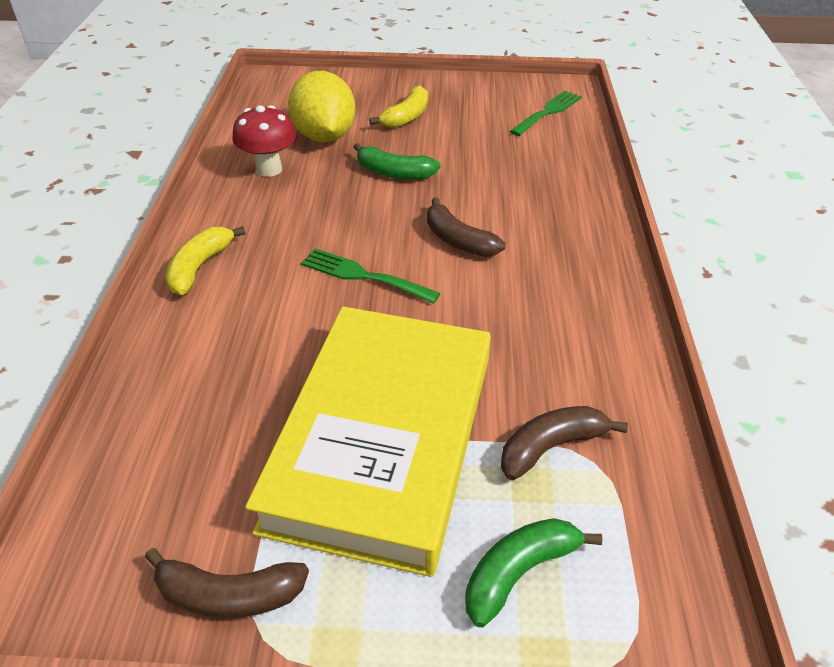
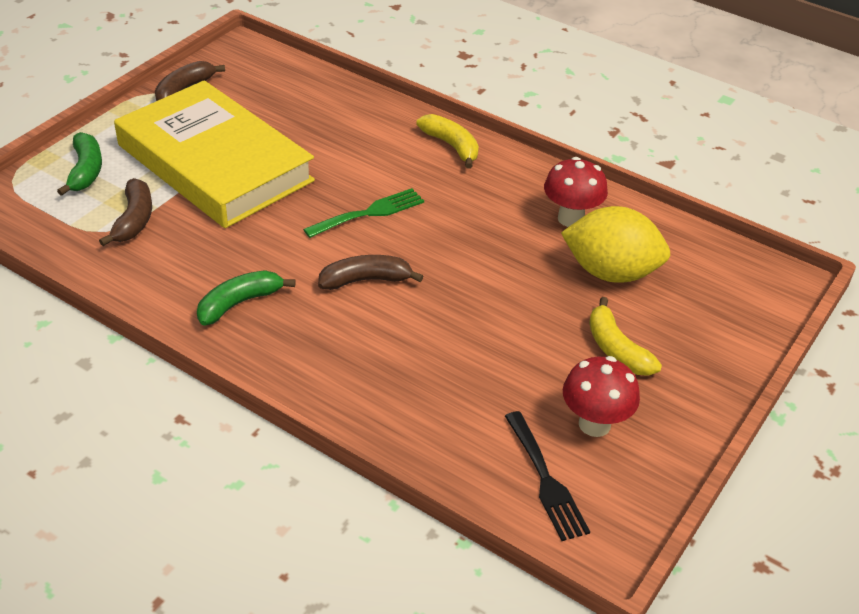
camera: 120 degrees right, 0 degrees up
green banana [353,143,441,179] -> green banana moved to [197,270,296,326]
green fork [510,91,582,136] -> black fork [505,411,590,541]
none -> red mushroom [563,356,640,437]

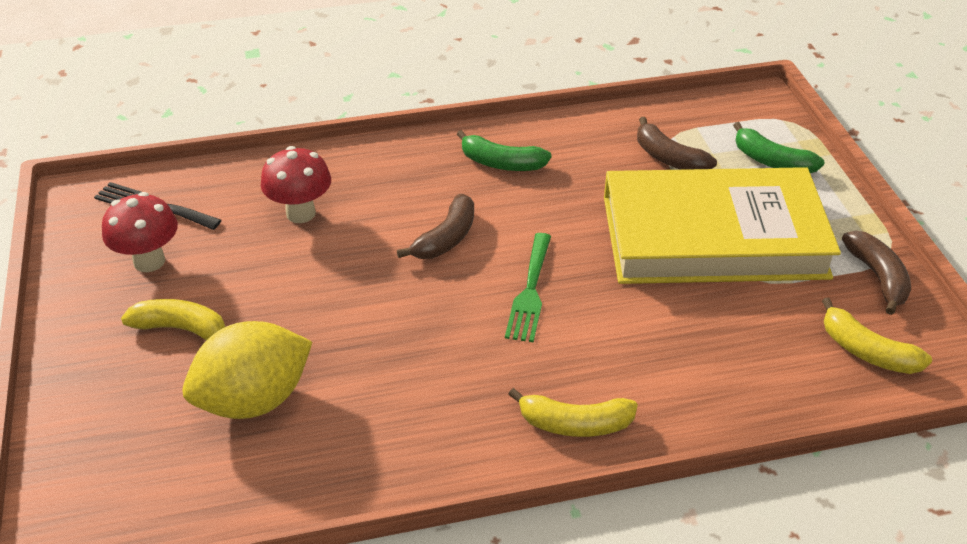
camera: 135 degrees right, 0 degrees up
green banana [197,270,296,326] -> green banana turned 105 degrees clockwise [457,130,552,171]
red mushroom [544,157,608,227] -> red mushroom moved to [261,146,331,223]
none -> yellow banana [822,298,932,374]

